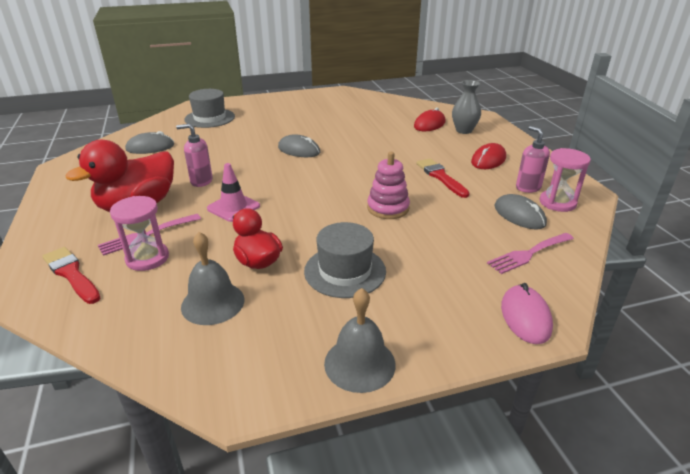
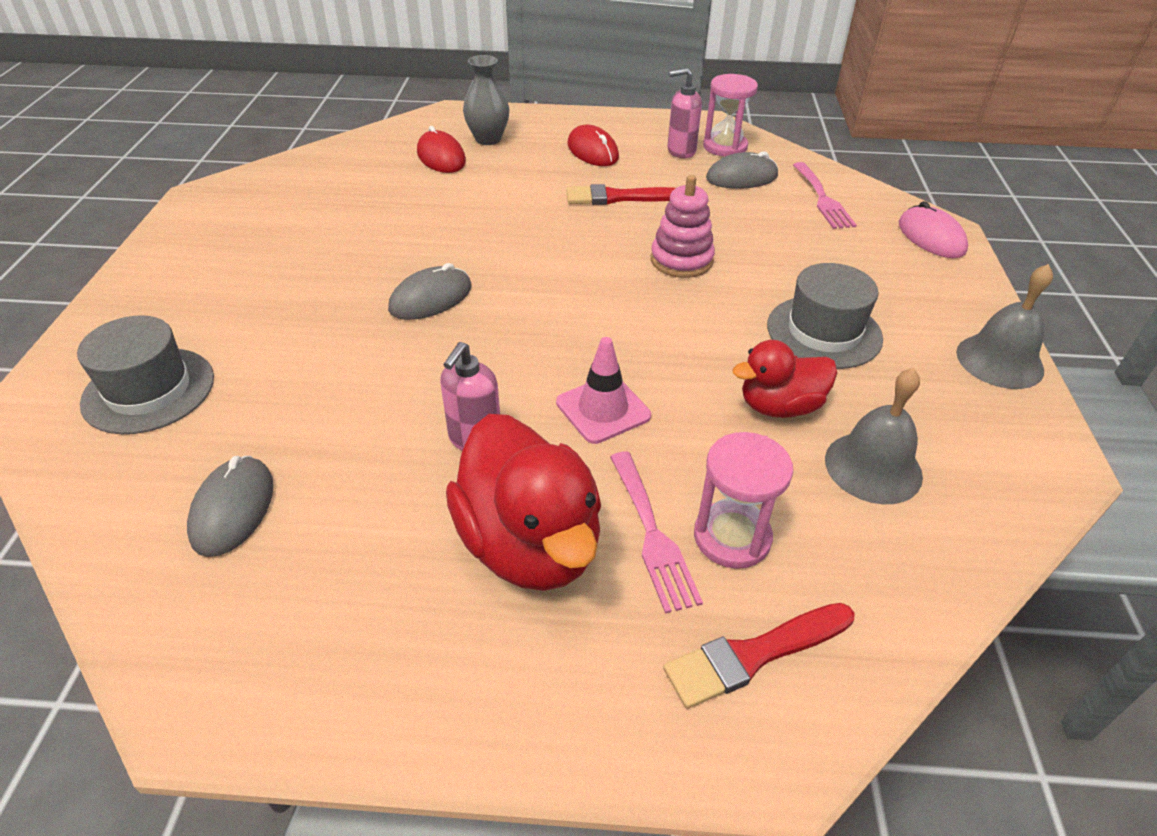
camera: 70 degrees left, 10 degrees up
pink mouse [501,283,553,344] -> pink mouse turned 45 degrees clockwise [899,201,968,258]

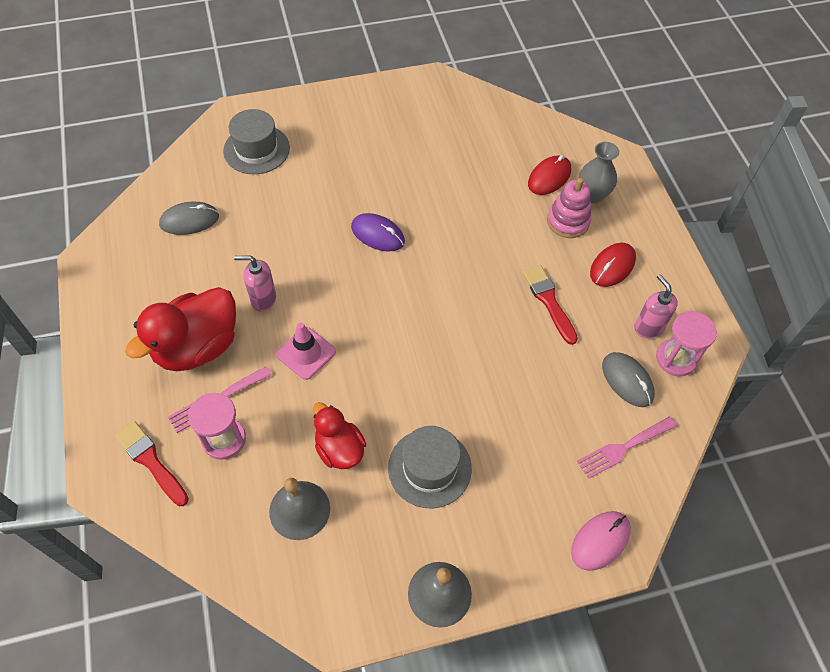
camera: 70 degrees right, 15 degrees up
grey mouse [388,263,471,320] -> purple mouse [351,213,405,252]
pink stacking toy [651,175,715,278] -> pink stacking toy moved to [547,178,591,238]

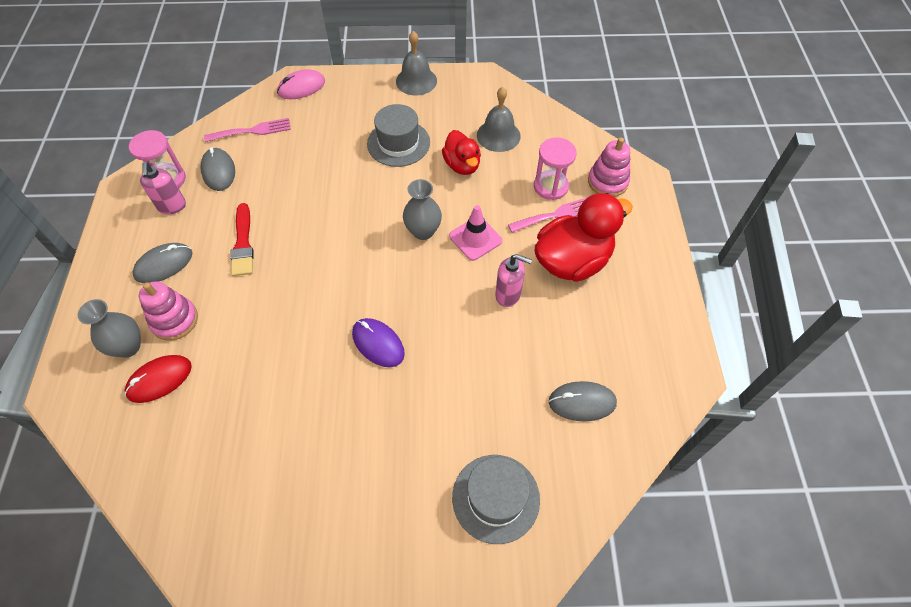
camera: 165 degrees left, 0 degrees up
red brush [115,421,189,506] -> pink stacking toy [588,137,630,197]
red mouse [590,243,636,287] -> grey mouse [132,243,193,283]
none -> grey vase [403,179,442,240]

